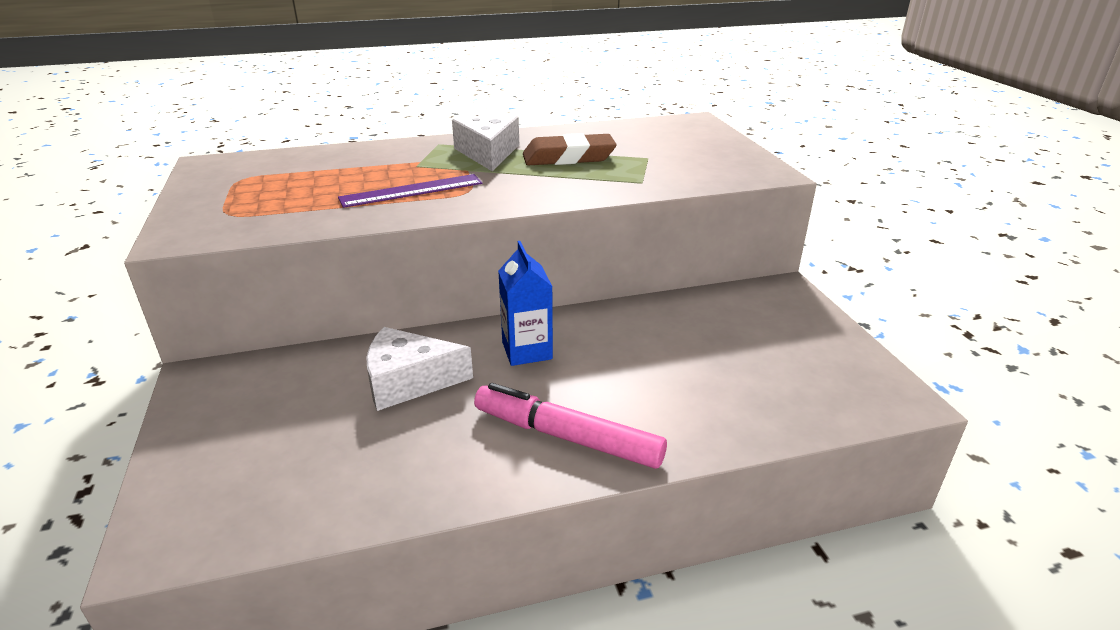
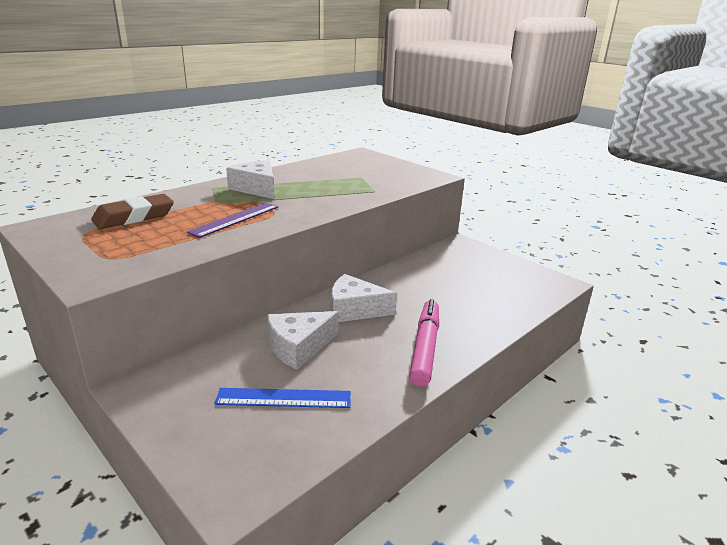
camera: 30 degrees left, 5 degrees down
pink marker [474,383,667,469] -> pink marker turned 105 degrees clockwise [409,299,439,387]
blue carton [498,241,553,366] -> white cheese [331,274,397,322]
brown eraser [523,133,617,165] -> brown eraser moved to [91,194,174,229]
none -> blue ruler [214,388,351,408]

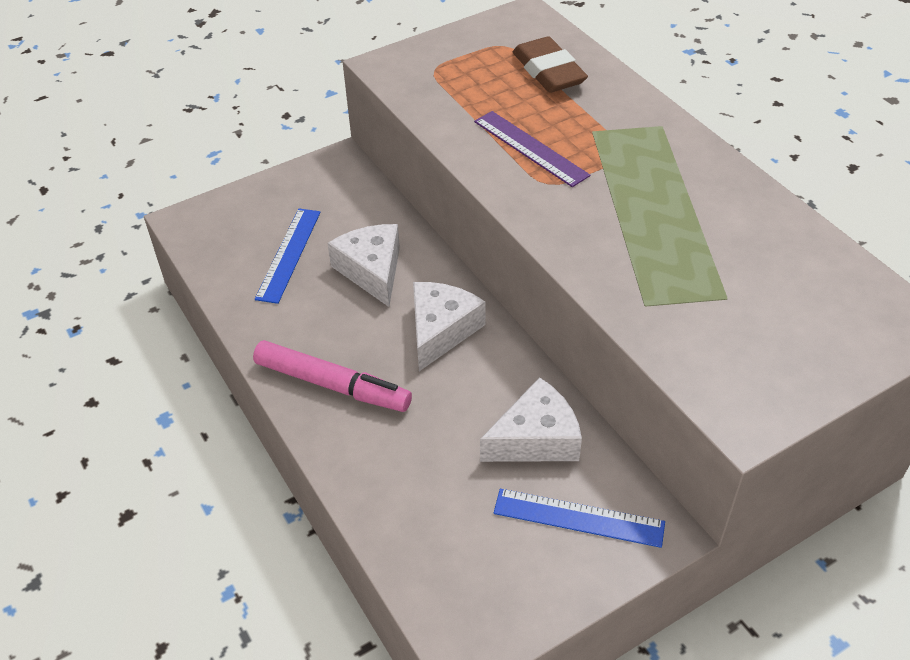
camera: 105 degrees right, 20 degrees up
white cheese [226,160,275,199] -> white cheese moved to [480,377,582,462]
none -> blue ruler [494,489,665,548]

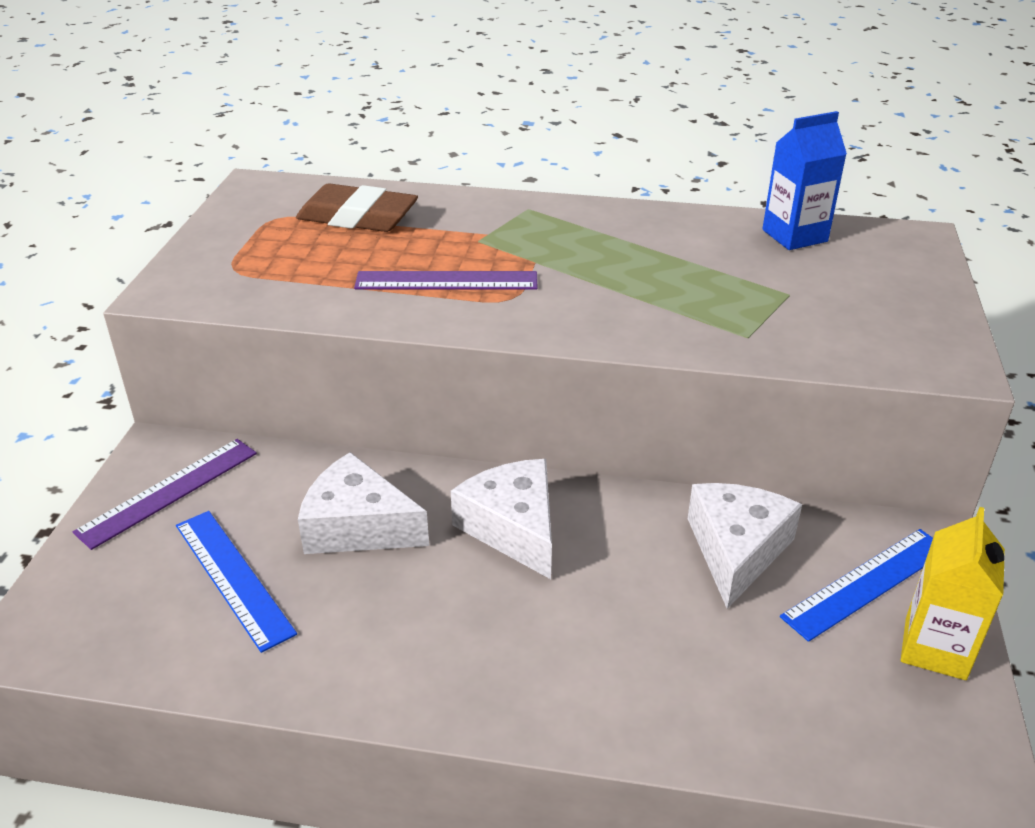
camera: 50 degrees left, 10 degrees down
pink marker [253,340,412,412] -> none
none -> purple ruler [73,439,257,550]
none -> blue carton [762,111,847,250]
none -> yellow carton [901,507,1005,680]

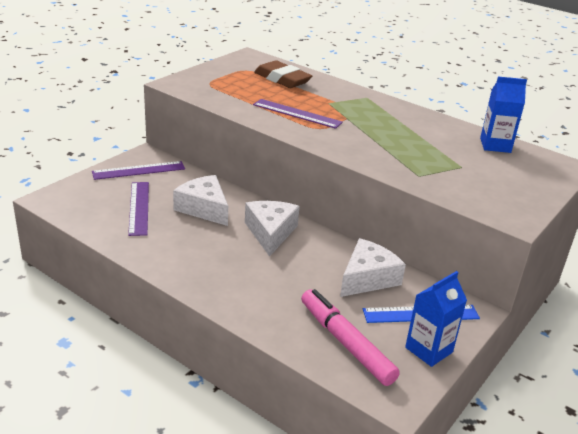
camera: 25 degrees right, 5 degrees down
blue ruler [176,511,297,653] -> purple ruler [128,182,149,236]
yellow carton [901,507,1005,680] -> blue carton [405,271,467,367]
none -> pink marker [301,289,400,386]

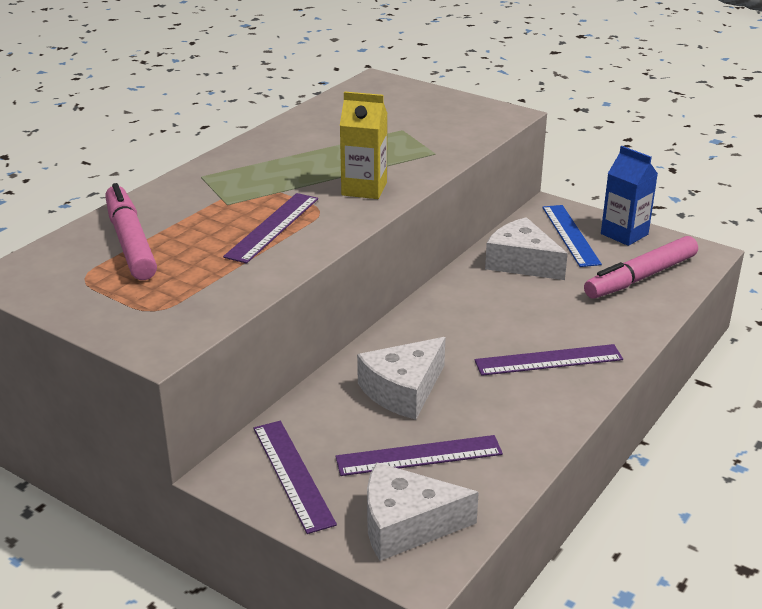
camera: 90 degrees left, 0 degrees up
white cheese [245,201,300,257] -> white cheese moved to [367,462,479,561]
brown eraser [254,60,312,88] -> pink marker [105,183,157,280]
blue carton [480,76,527,153] -> none
none -> yellow carton [340,91,387,199]
none -> purple ruler [475,344,623,376]

